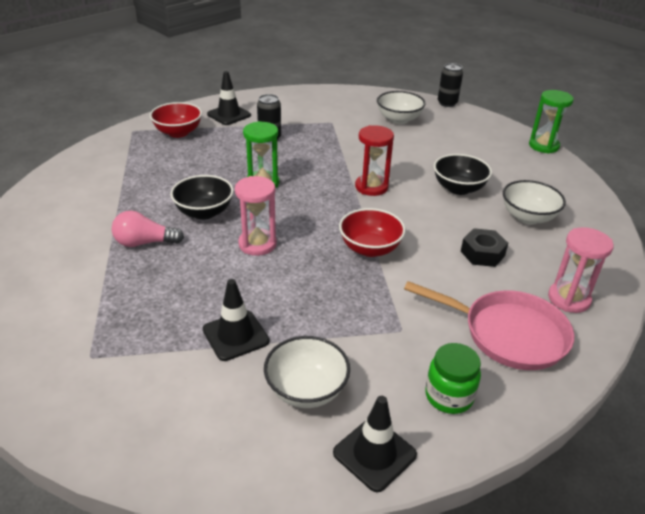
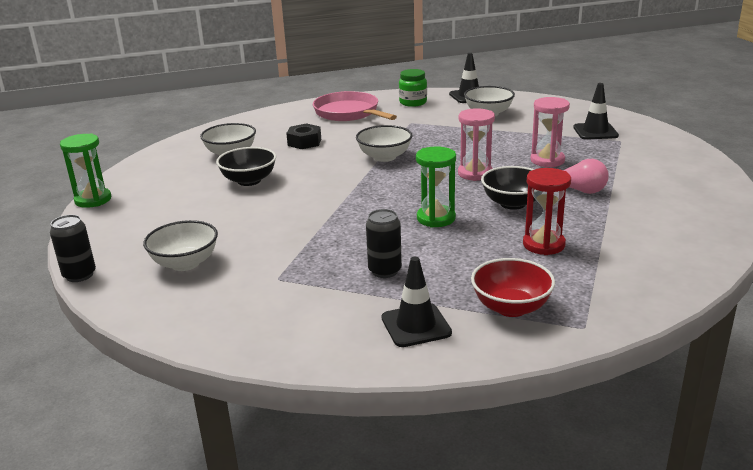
camera: 150 degrees left, 10 degrees down
black traffic cone [203,279,269,361] -> black traffic cone moved to [573,83,619,140]
red bowl [339,208,406,257] -> white bowl [356,125,412,162]
red hourglass [355,125,394,196] -> red hourglass moved to [523,168,571,255]
pink hourglass [548,227,614,313] -> pink hourglass moved to [531,97,570,168]

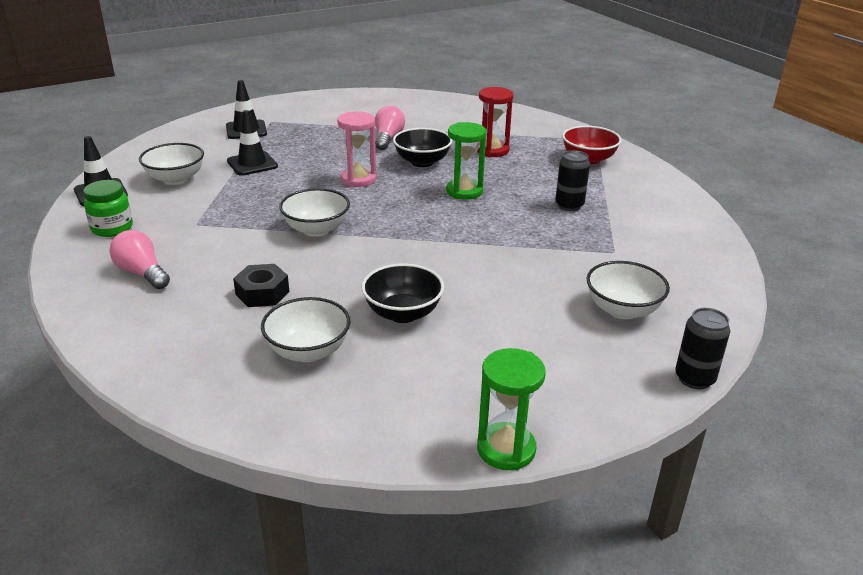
camera: 105 degrees left, 5 degrees up
pink pan [313,91,397,121] -> pink light bulb [110,230,170,289]
black traffic cone [382,257,452,347] -> black traffic cone moved to [227,110,278,176]
pink hourglass [531,97,570,168] -> none

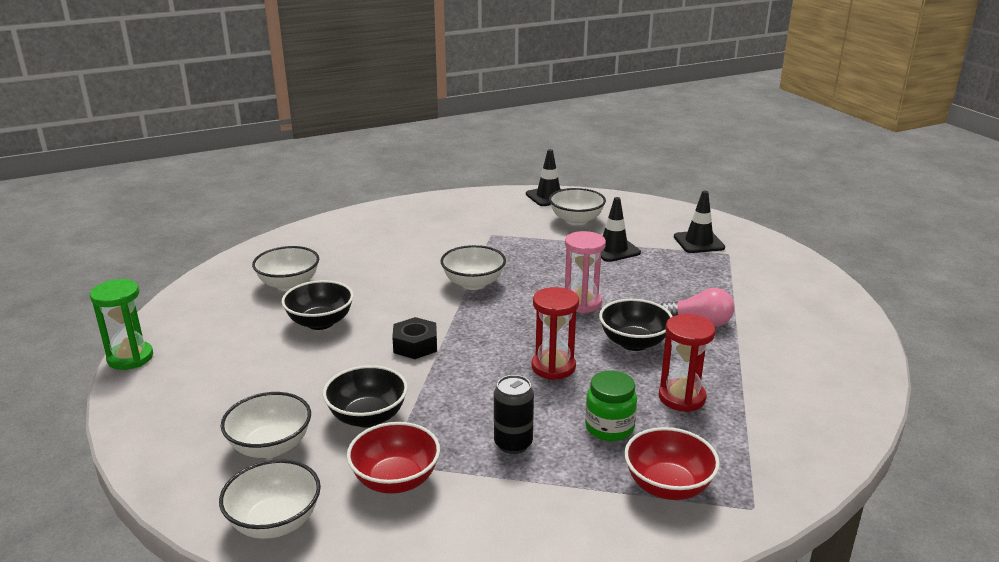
camera: 95 degrees right, 5 degrees down
green jar [83,180,133,237] -> green jar moved to [585,371,637,441]
pink light bulb [110,230,170,289] -> none
black nut [233,264,289,307] -> black nut moved to [392,317,437,359]
green hourglass [446,122,486,200] -> red hourglass [532,287,579,380]
black can [675,308,730,389] -> none
none -> white bowl [219,459,321,539]
none -> black bowl [323,365,408,428]
none -> red bowl [347,422,440,494]

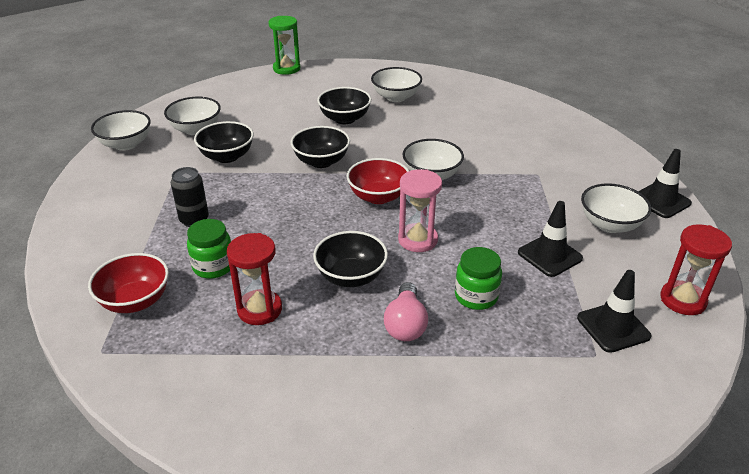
camera: 80 degrees right, 10 degrees up
red bowl [347,422,440,494] -> red bowl moved to [347,158,409,204]
black nut [392,317,437,359] -> black bowl [291,126,350,168]
red hourglass [532,287,579,380] -> red hourglass moved to [660,224,732,315]
none -> green jar [455,247,502,310]

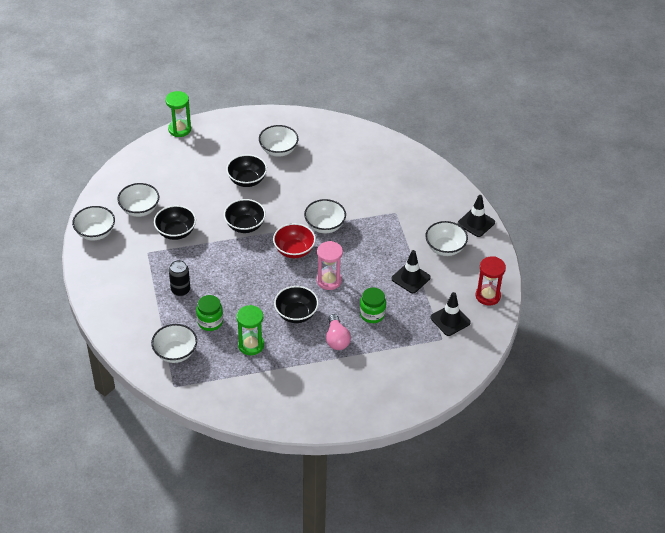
camera: 15 degrees left, 10 degrees up
red bowl [88,253,169,313] -> white bowl [151,324,197,363]
red hourglass [227,233,282,325] -> green hourglass [236,305,264,355]

